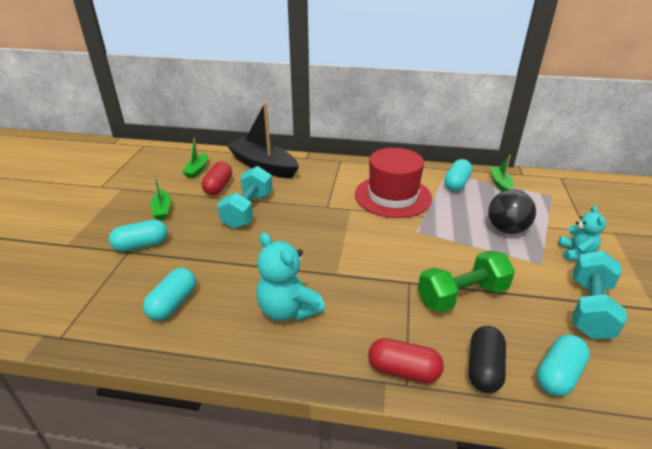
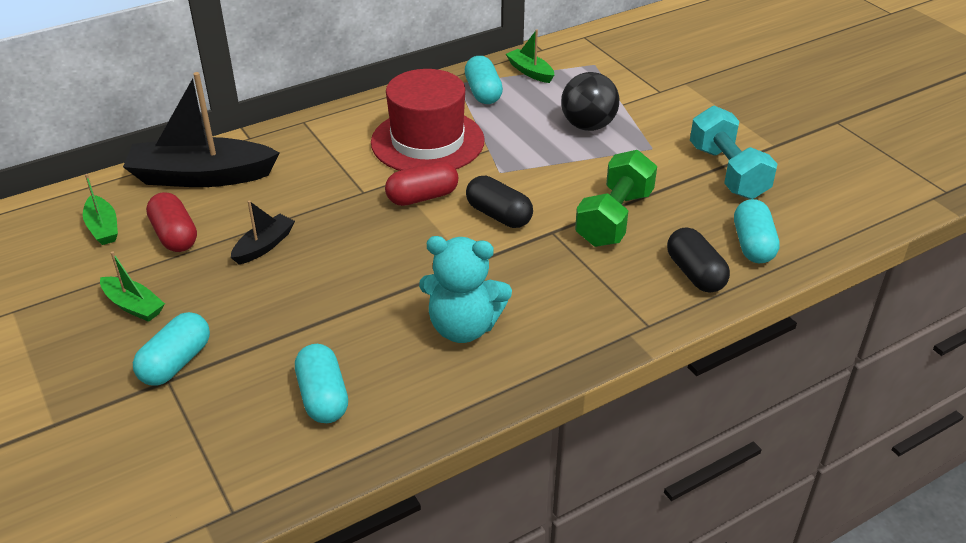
camera: 40 degrees left, 5 degrees up
turquoise dumbbell [217,166,273,229] -> black boat [231,200,295,264]
red capsule [368,338,444,383] -> red capsule moved to [385,161,458,206]
turquoise teddy bear [558,206,606,261] -> none
none -> black capsule [466,176,533,228]

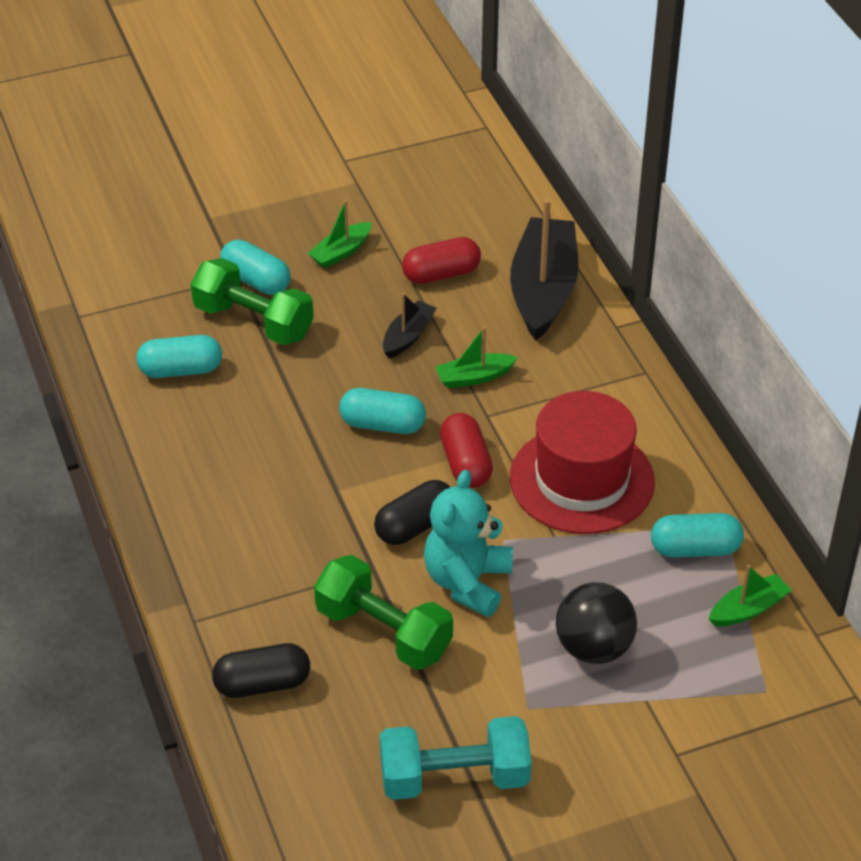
camera: 100 degrees right, 5 degrees up
green boat [83,174,118,245] -> green boat moved to [435,327,518,388]
black boat [231,200,295,264] -> black boat turned 105 degrees counterclockwise [383,293,437,358]
turquoise teddy bear [419,236,512,343] -> turquoise teddy bear moved to [424,470,513,617]
turquoise capsule [734,199,780,263] -> turquoise capsule moved to [339,388,426,434]
none -> green dumbbell [191,258,314,345]

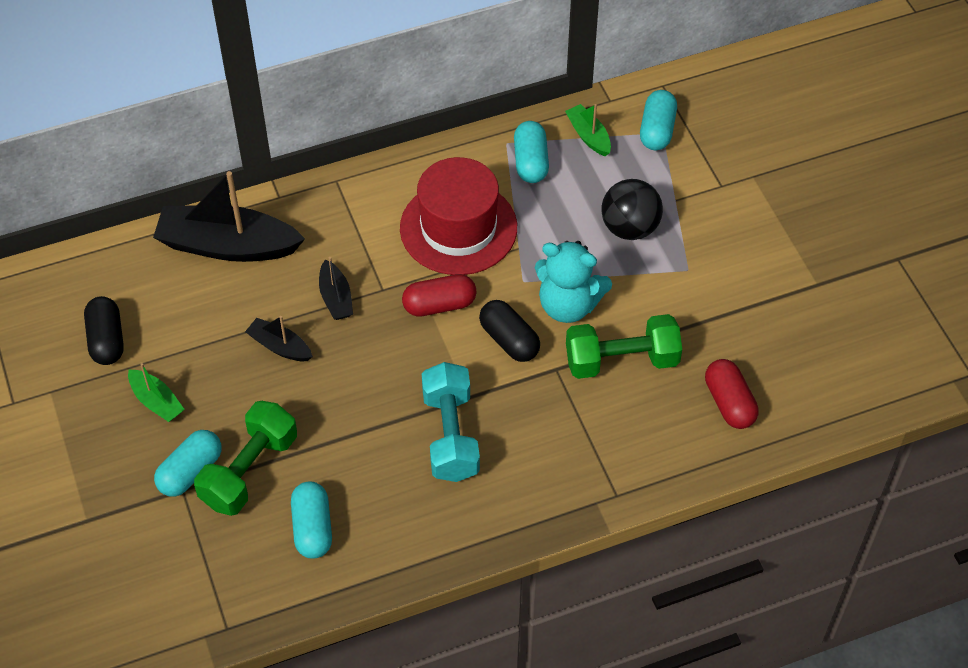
camera: 90 degrees left, 10 degrees up
black capsule [212,643,310,698] -> black capsule moved to [84,296,124,365]
green dumbbell [314,555,453,670] -> green dumbbell turned 45 degrees clockwise [566,314,682,379]
turquoise capsule [339,388,426,434] -> turquoise capsule moved to [640,90,677,150]
turquoise dumbbell [380,716,532,800] -> turquoise dumbbell moved to [422,362,480,482]
red capsule [402,237,481,284] -> red capsule moved to [705,359,759,429]
green boat [435,327,518,388] -> black boat [319,257,353,320]

